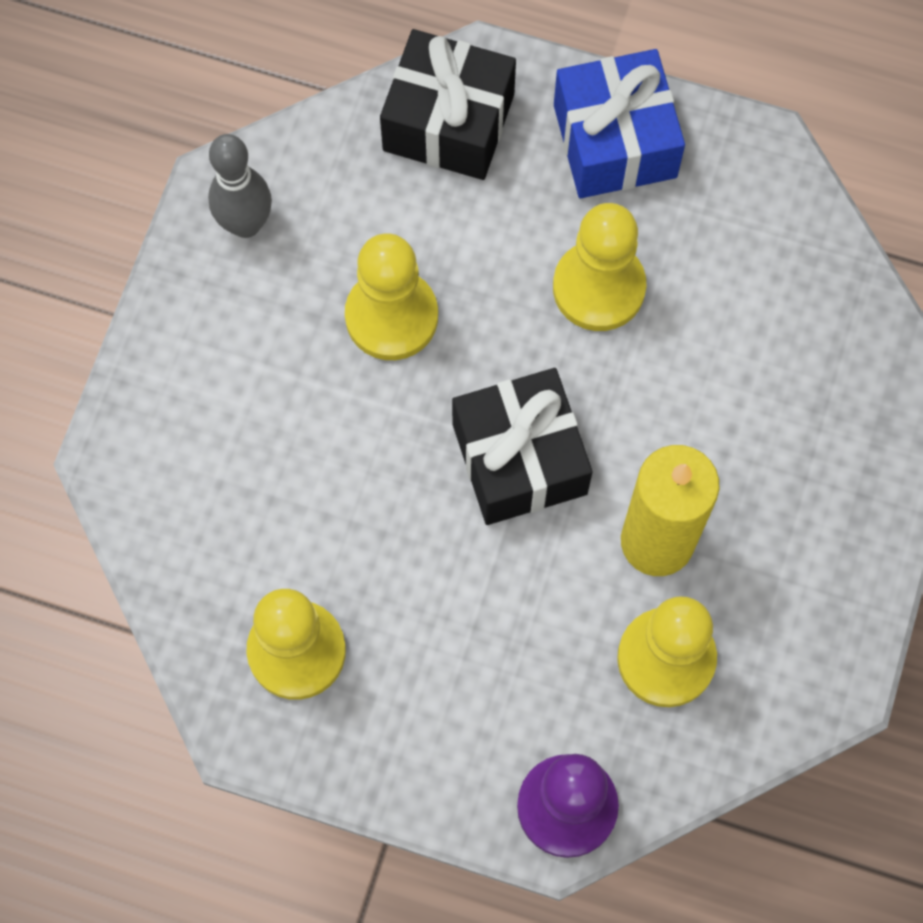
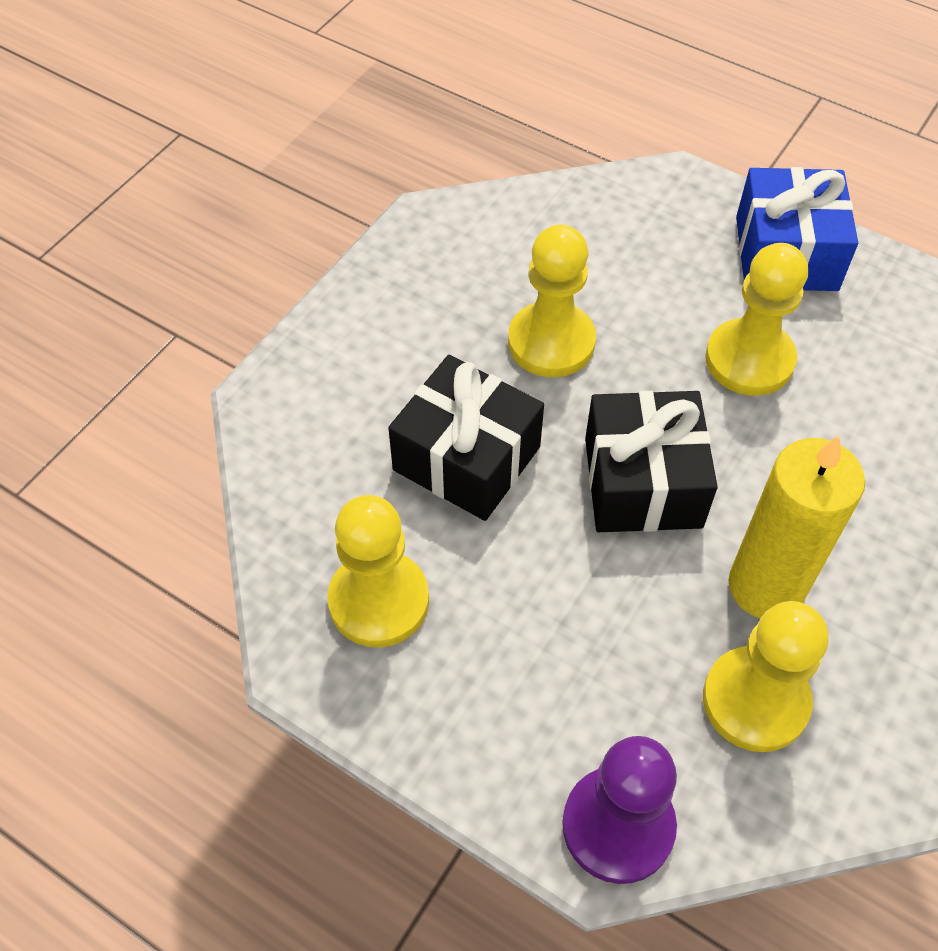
camera: 15 degrees right, 15 degrees down
grey bowling pin [208,134,272,238] -> none
black gift [380,29,516,180] -> black gift moved to [388,355,544,521]

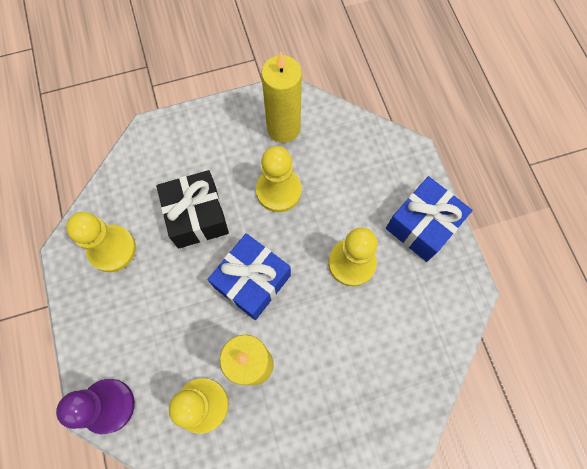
camera: 40 degrees right, 15 degrees up
black gift [585,391,718,532] -> blue gift [208,233,291,320]
none -> yellow candle [261,52,302,143]

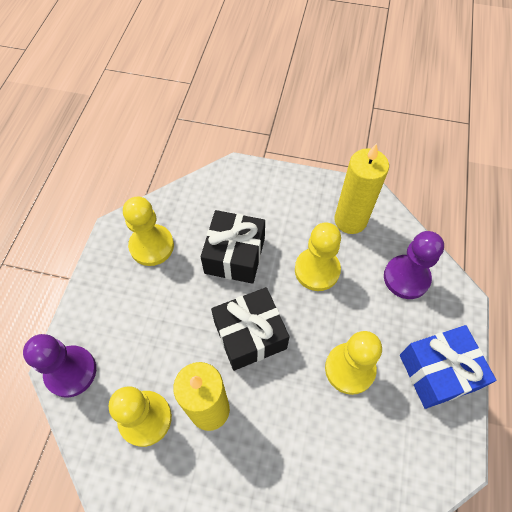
camera: 30 degrees right, 10 degrees down
blue gift [208,233,291,320] -> black gift [211,287,289,371]
none -> purple pawn [384,231,444,299]

